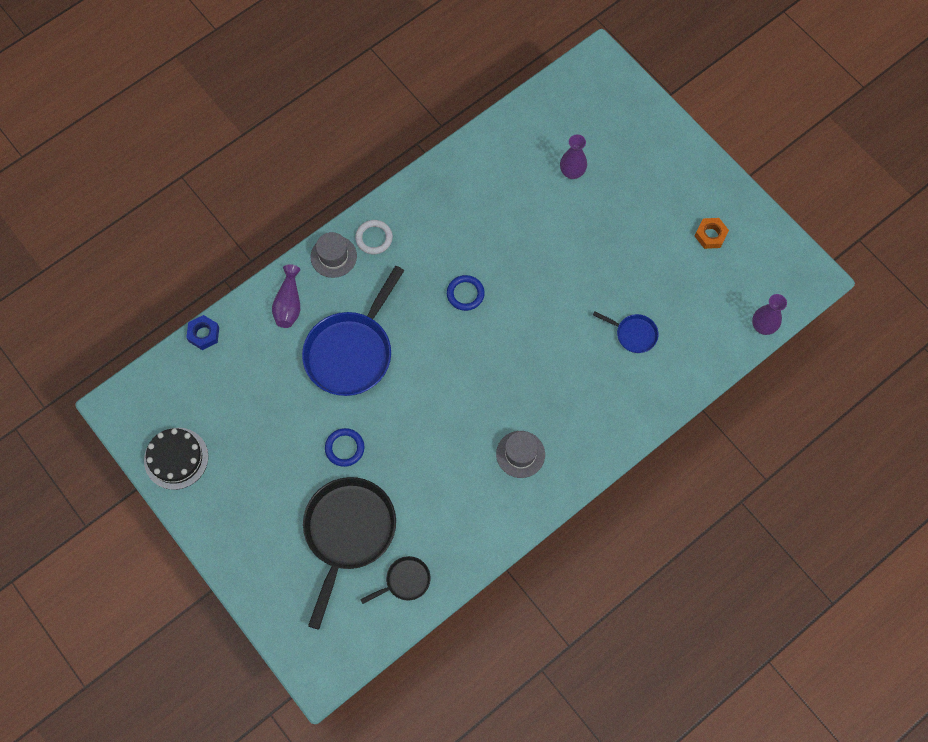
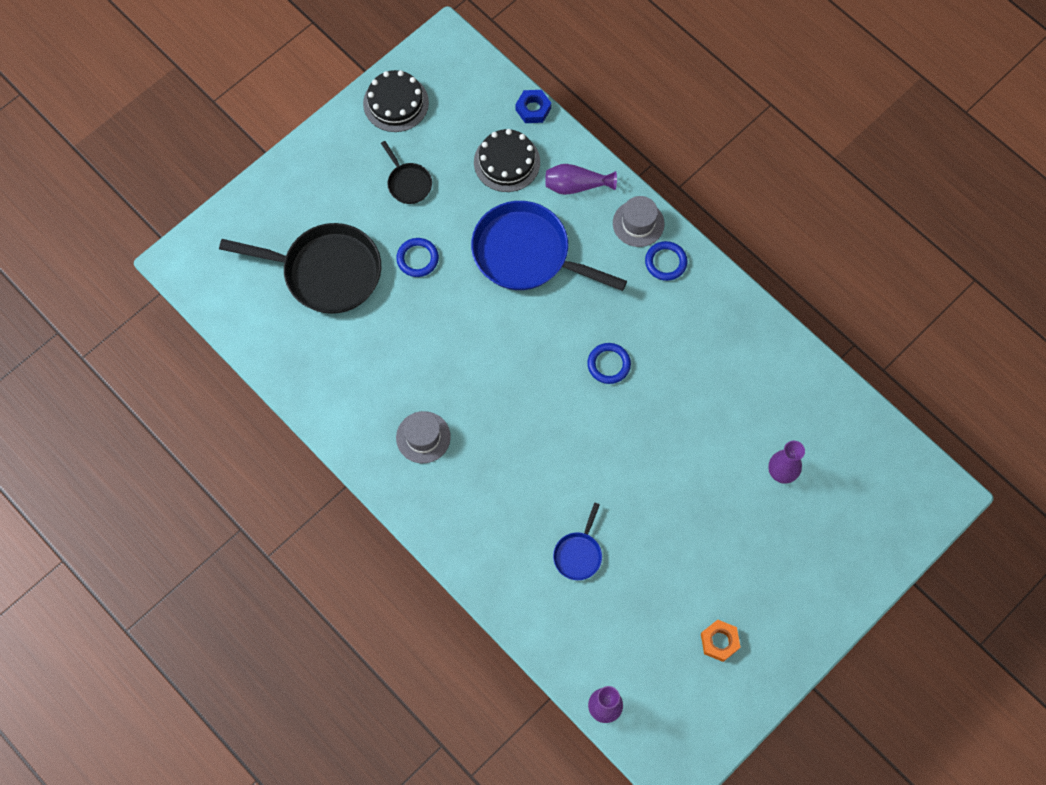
camera: 85 degrees right, 0 degrees up
white ring [355,220,393,254] -> blue ring [645,241,688,281]
black pan [360,556,431,604] -> black pan moved to [381,141,432,204]
none -> black cake [474,129,540,192]

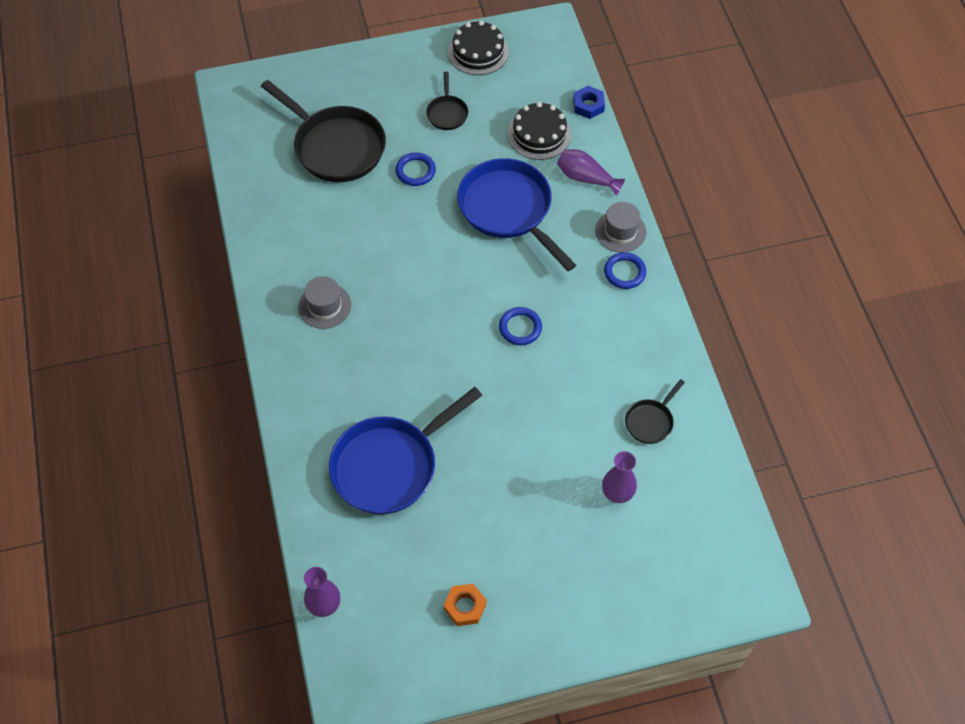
camera: 30 degrees right, 10 degrees down
blue pan [553,503,602,580] -> blue pan [329,387,482,514], size x2.13
none -> black pan [625,379,685,444]

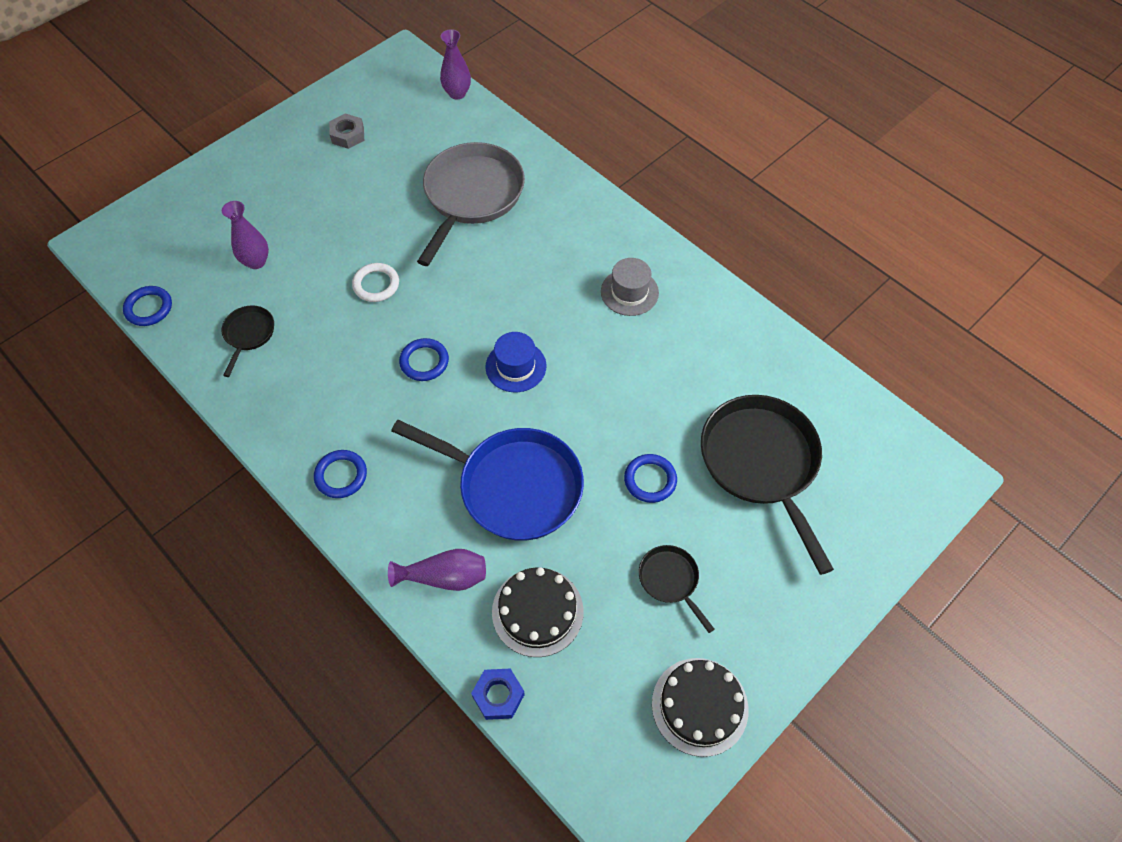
camera: 150 degrees right, 0 degrees up
black pan [261,80,386,182] -> black pan turned 60 degrees clockwise [701,395,834,575]
blue pan [329,387,482,514] -> grey pan [417,142,525,266]
orange nut [444,584,486,626] -> grey nut [329,113,364,149]
grey hat [595,202,647,252] -> none
none -> blue ring [123,286,172,326]
none -> white ring [352,263,399,302]
none -> blue hat [485,332,546,392]

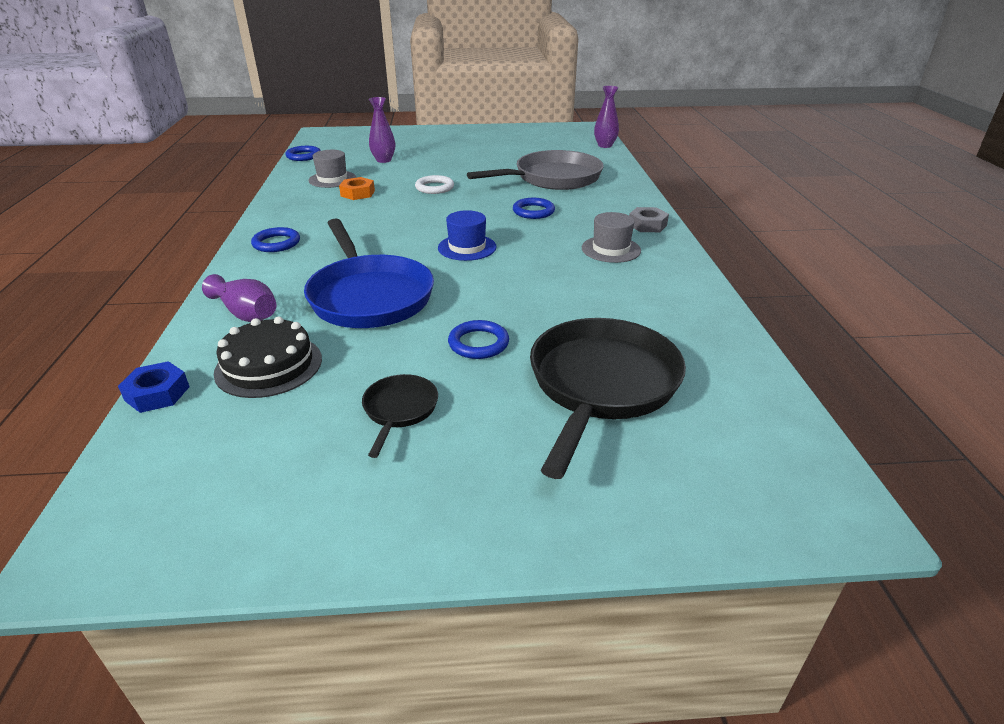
camera: 40 degrees right, 25 degrees down
black pan [221,305,274,377] -> grey hat [308,150,356,188]
grey nut [329,113,364,149] -> grey nut moved to [629,207,669,232]
blue ring [399,338,449,381] -> blue ring moved to [513,198,555,219]
black cake [652,658,748,757] -> none
none -> orange nut [339,177,375,200]

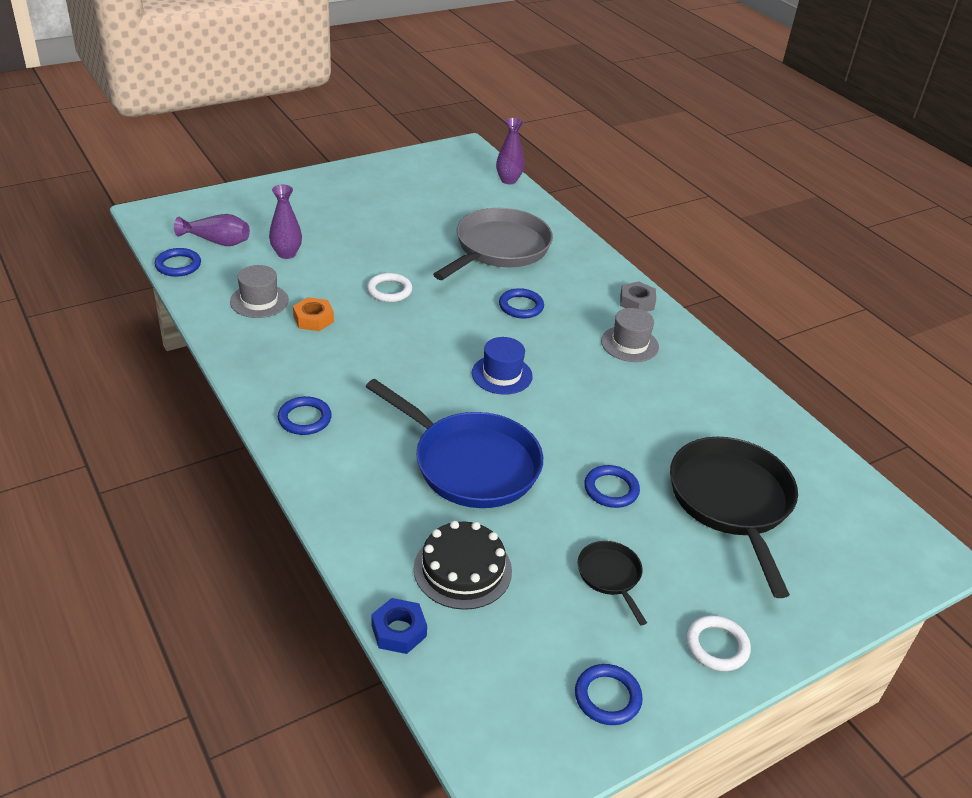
camera: 30 degrees left, 5 degrees up
purple vase [202,274,276,322] -> purple vase moved to [174,214,250,246]
none -> blue ring [575,664,643,725]
none -> white ring [686,615,751,671]

